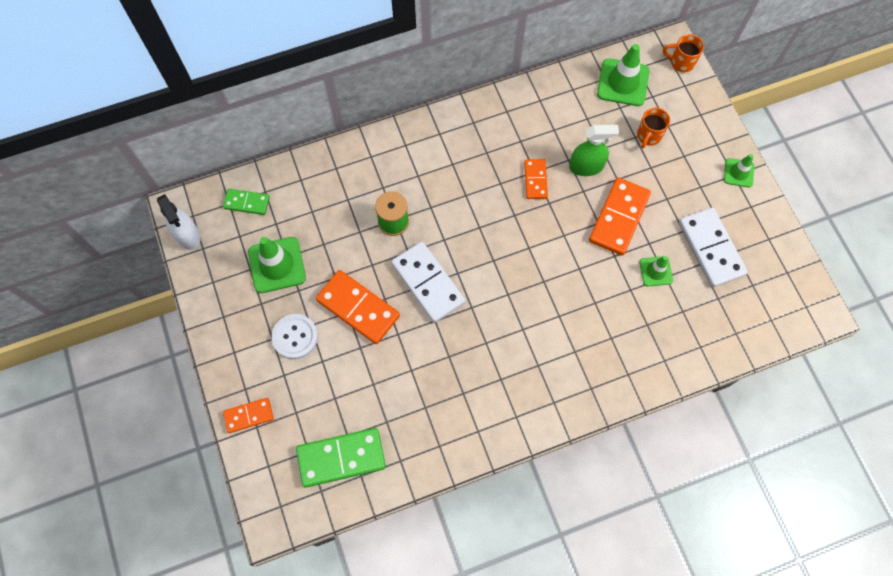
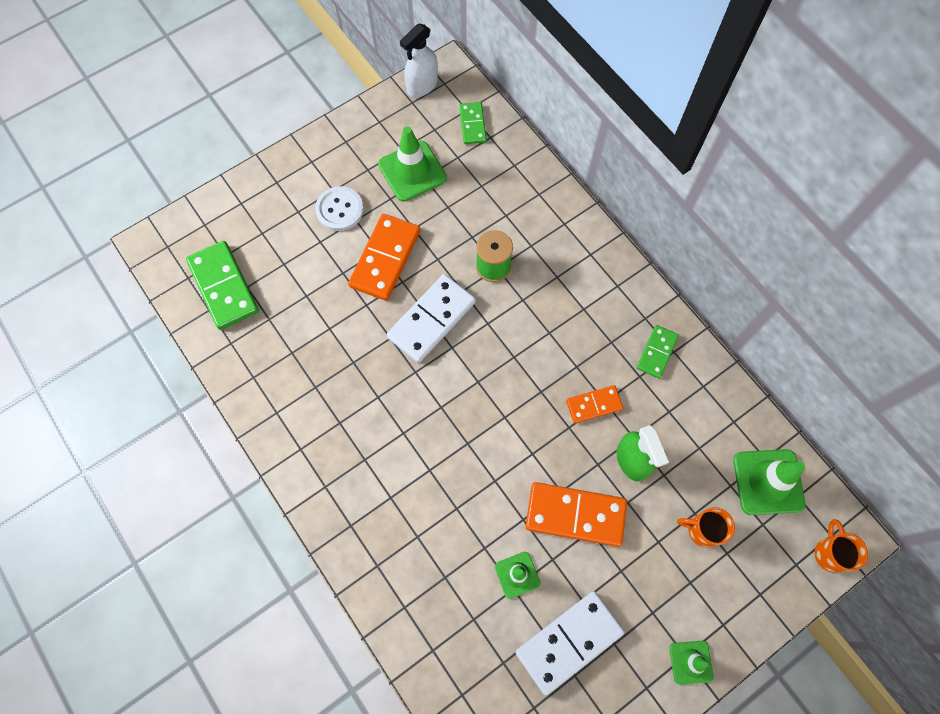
camera: 75 degrees right, 0 degrees up
orange domino [223,398,274,433] -> none
none -> green domino [637,325,679,379]

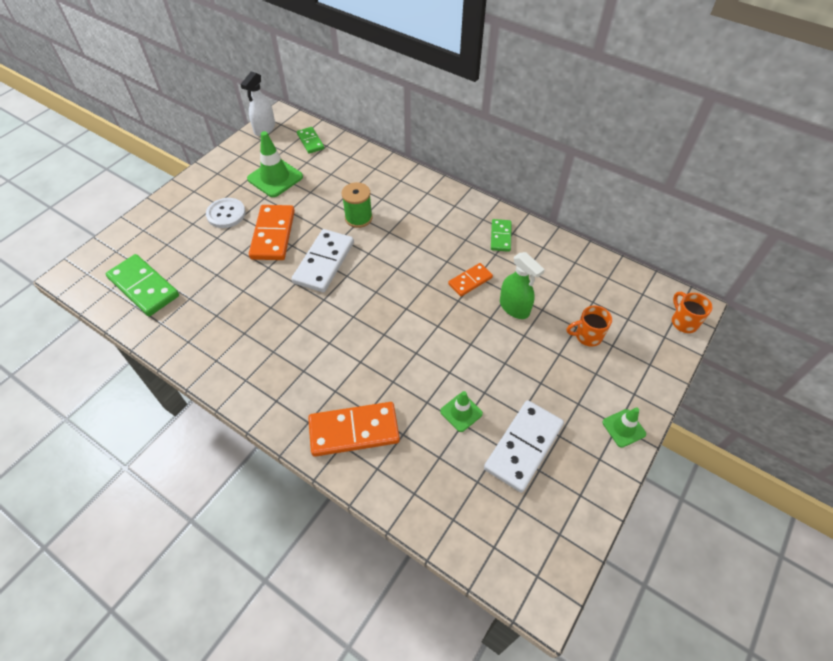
camera: 20 degrees left, 15 degrees down
orange domino [525,482,627,547] -> orange domino moved to [308,402,400,457]
green traffic cone [733,449,805,515] -> none

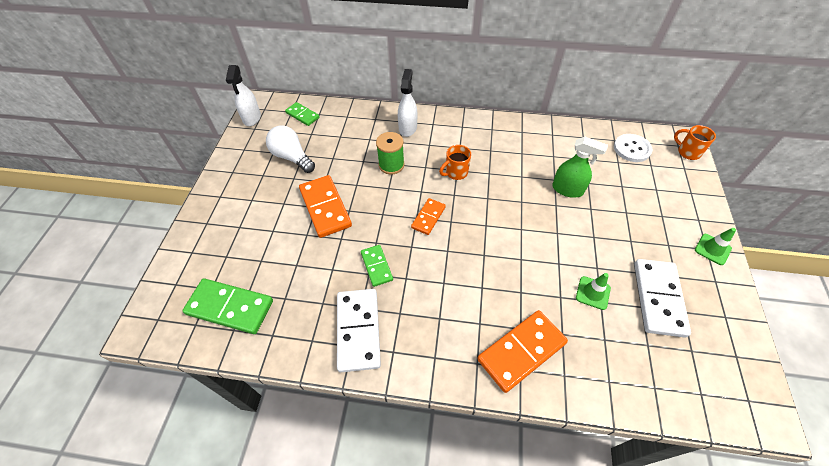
camera: 25 degrees left, 0 degrees up
white button [206,198,246,228] -> white button moved to [614,134,652,162]
green traffic cone [247,131,303,197] -> white light bulb [266,125,315,173]
white domino [292,229,354,292] -> white domino moved to [337,289,381,372]
orange domino [448,263,493,297] -> orange domino moved to [411,198,446,235]
green domino [491,219,512,252] -> green domino moved to [361,245,393,287]
orange mug [567,305,612,346] -> orange mug moved to [439,145,471,180]
none -> white spray bottle [398,69,417,137]

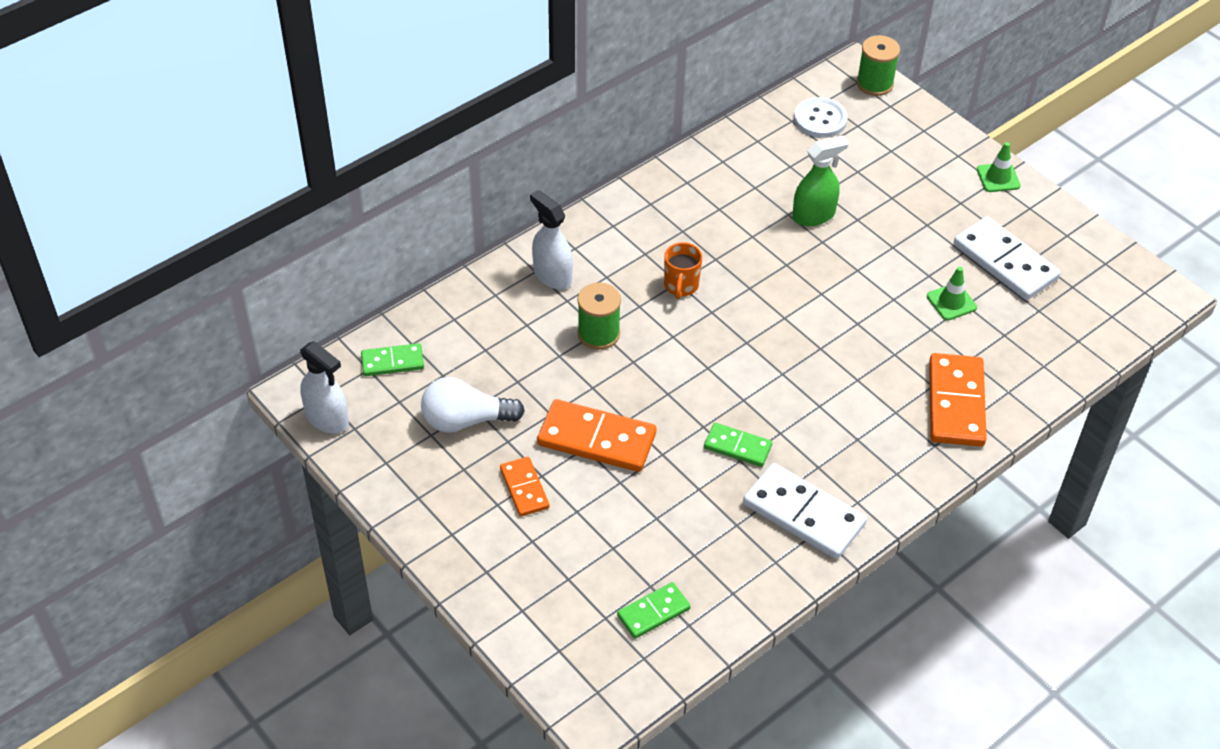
camera: 50 degrees left, 5 degrees down
green domino [182,278,273,334] -> green domino [617,582,690,639], size x0.57
orange domino [411,198,446,235] -> orange domino moved to [500,457,549,516]
orange mug [674,125,716,160] -> green spool [856,35,900,96]

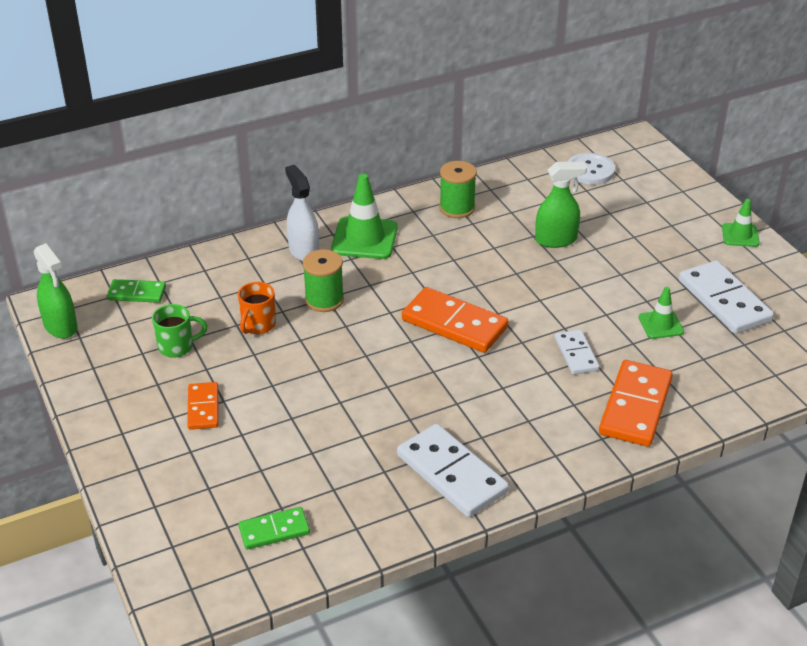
camera: 15 degrees right, 10 degrees down
white spray bottle [300,341,349,434] -> green spray bottle [34,243,78,339]
white light bulb [421,377,525,433] -> green mug [152,304,207,358]
orange domino [537,399,656,472] -> orange domino moved to [402,287,508,353]
orange mug [664,242,702,299] -> orange mug moved to [238,282,276,334]
green domino [704,423,772,467] -> none
green spool [856,35,900,96] -> green spool moved to [439,161,477,218]
none -> green traffic cone [331,174,398,259]
none -> white domino [555,330,599,374]

